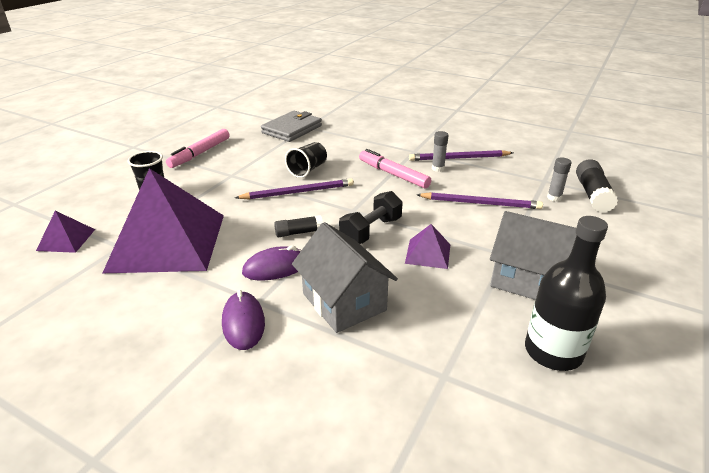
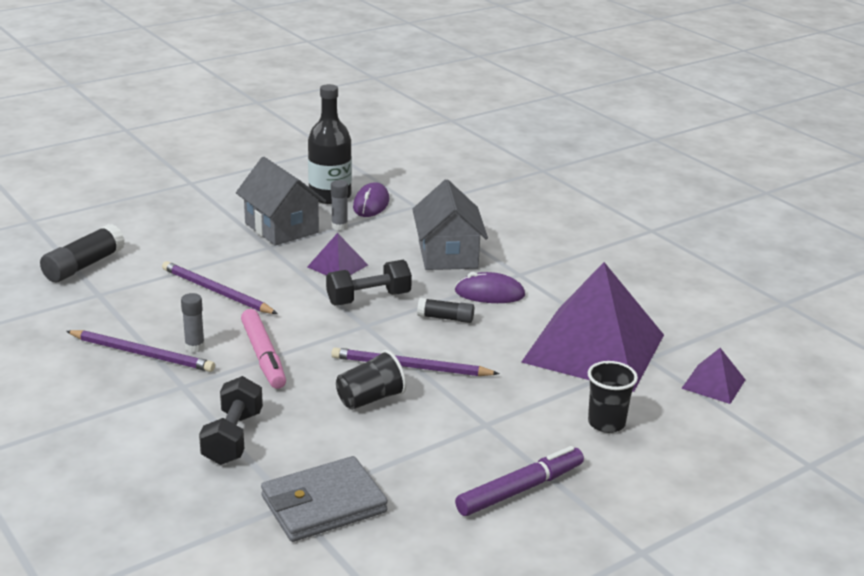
camera: 155 degrees left, 5 degrees down
pink marker [166,129,230,168] -> purple marker [455,446,584,516]
purple mouse [222,290,265,350] -> purple mouse moved to [353,182,389,217]
grey glue stick [547,157,572,202] -> grey glue stick moved to [331,180,348,230]
none -> black dumbbell [199,376,263,465]

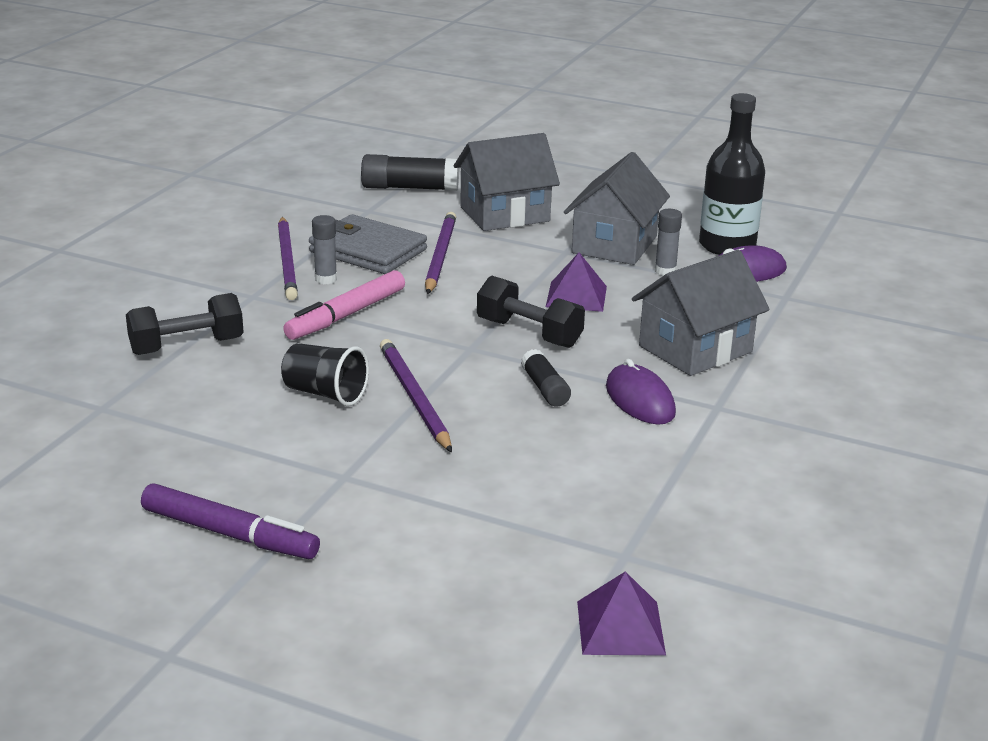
camera: 60 degrees right, 0 degrees up
grey wallet [261,456,388,542] -> grey wallet moved to [309,214,427,274]
purple pyramid [521,262,664,392] -> none
black cup [588,361,638,433] -> none
none -> grey house [454,133,560,231]

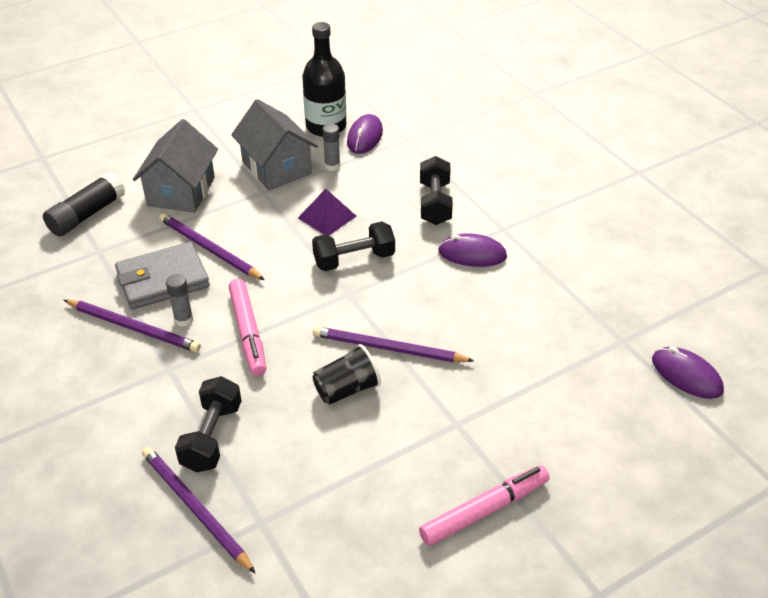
camera: 55 degrees left, 15 degrees up
purple marker [141,484,320,559] -> pink marker [419,465,550,546]
black glue stick [521,349,571,407] -> none
purple pyramid [577,571,666,656] -> purple mouse [652,347,724,399]
grey house [632,250,770,376] -> black dumbbell [420,156,453,225]
none -> purple pencil [142,447,256,574]

